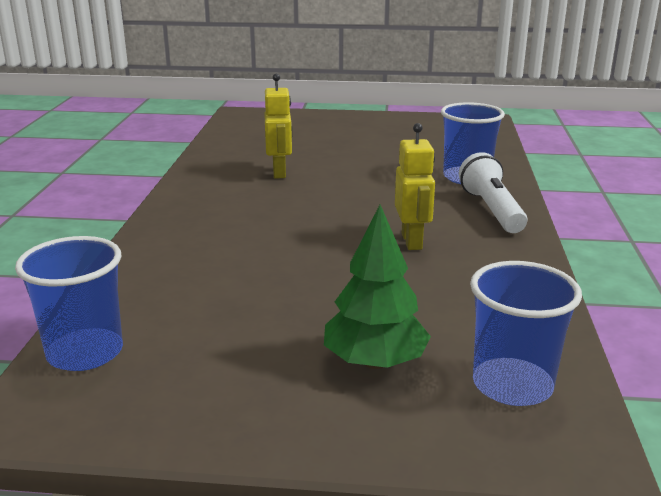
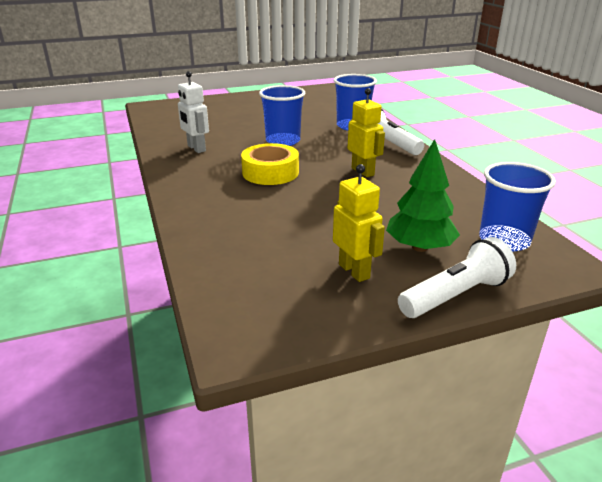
camera: 25 degrees left, 5 degrees up
blue cup [15,236,123,371] -> blue cup moved to [259,85,305,146]
yellow robot [264,73,292,178] -> yellow robot moved to [333,164,385,282]
none -> white robot [178,71,209,153]
none -> yellow tape [241,143,299,185]
none -> white flashlight [398,237,516,318]

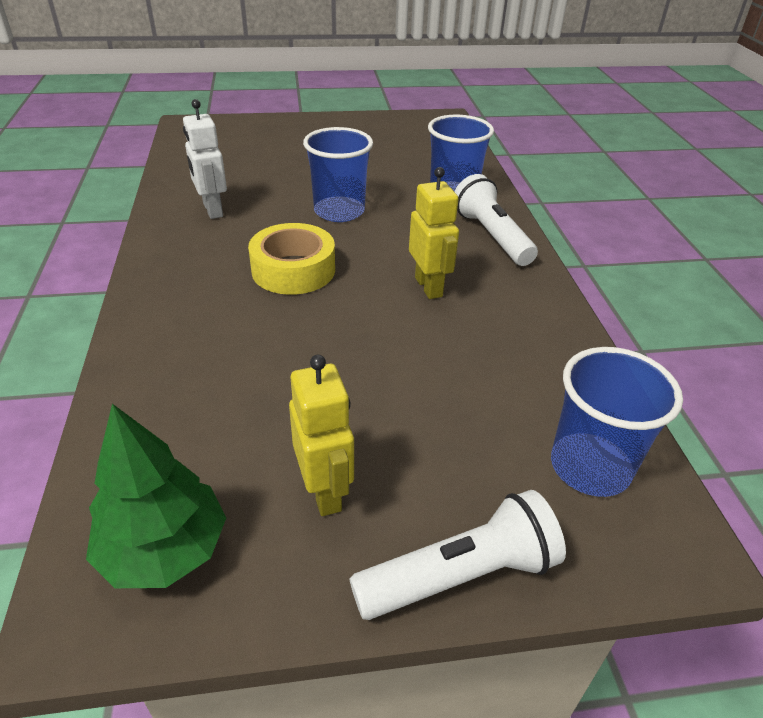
camera: 10 degrees right, 10 degrees up
green tree [386,139,460,252] -> green tree moved to [86,404,226,588]

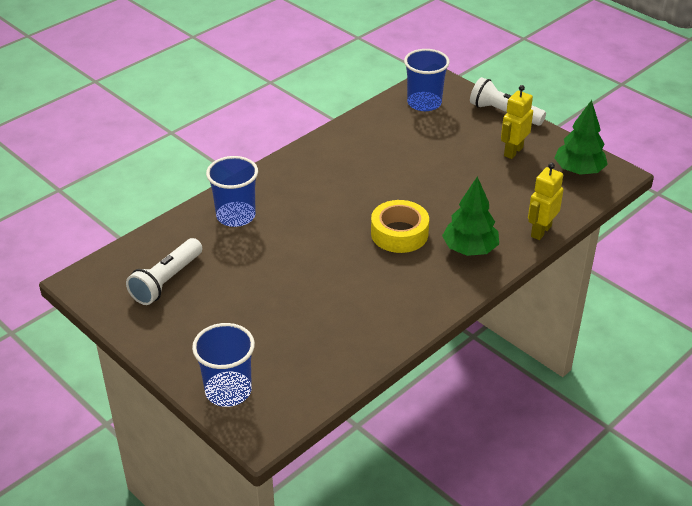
camera: 125 degrees left, 0 degrees up
white robot [183,99,227,219] -> none
blue cup [303,127,373,222] -> blue cup moved to [192,323,255,407]
yellow robot [409,167,459,299] -> yellow robot moved to [528,163,564,240]
white flashlight [454,174,538,266] -> white flashlight moved to [126,238,202,305]
none -> green tree [442,176,499,256]

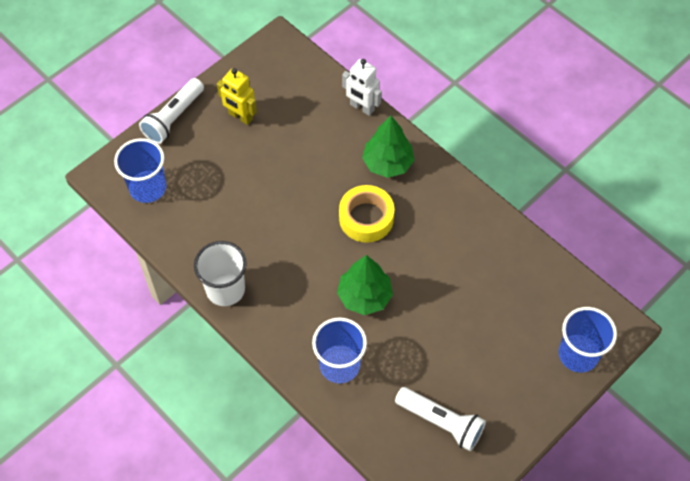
camera: 90 degrees left, 20 degrees up
yellow robot [528,163,564,240] -> white robot [342,59,382,116]
green tree [555,100,608,175] -> green tree moved to [337,255,393,315]
none -> white cup [194,241,247,306]

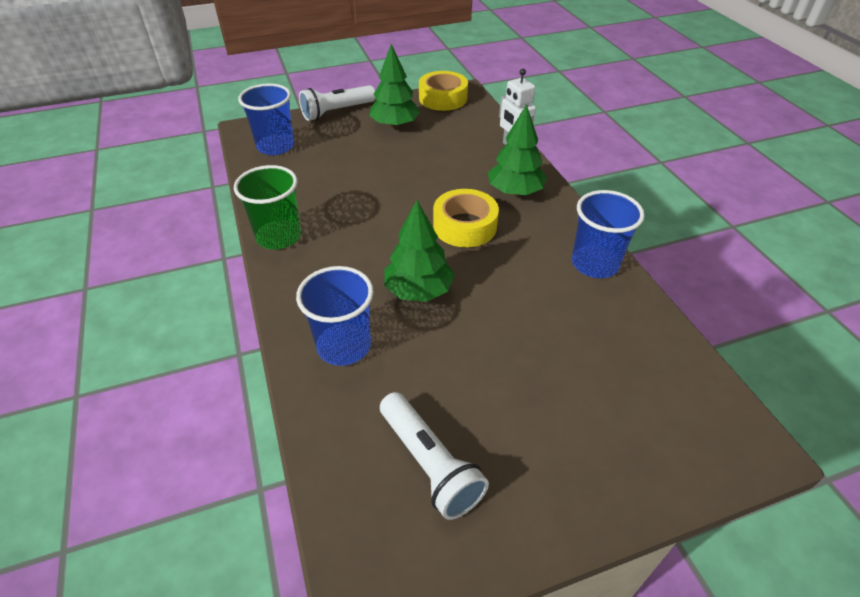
camera: 25 degrees right, 15 degrees down
white cup [194,241,247,306] -> green cup [234,165,301,249]
yellow robot [217,68,257,125] -> green tree [369,44,420,128]
blue cup [559,307,617,373] -> blue cup moved to [572,190,644,278]
none -> yellow tape [419,71,468,111]

